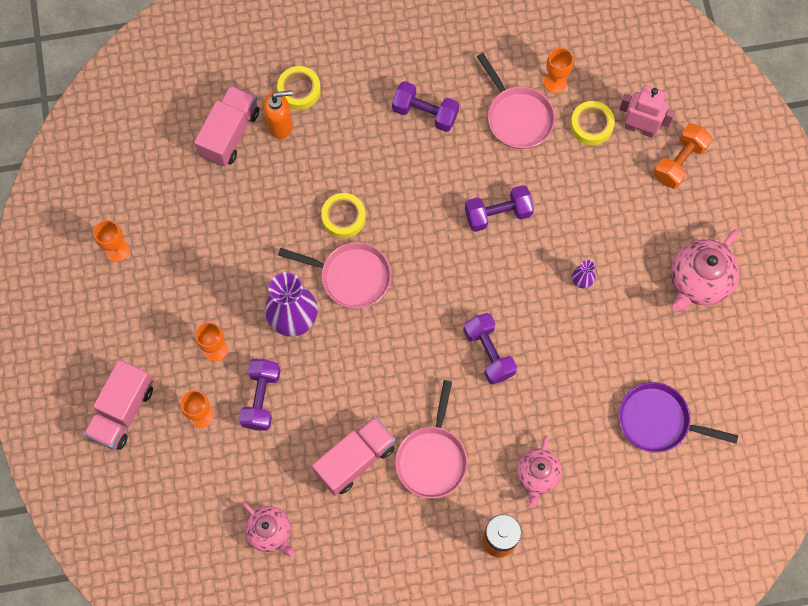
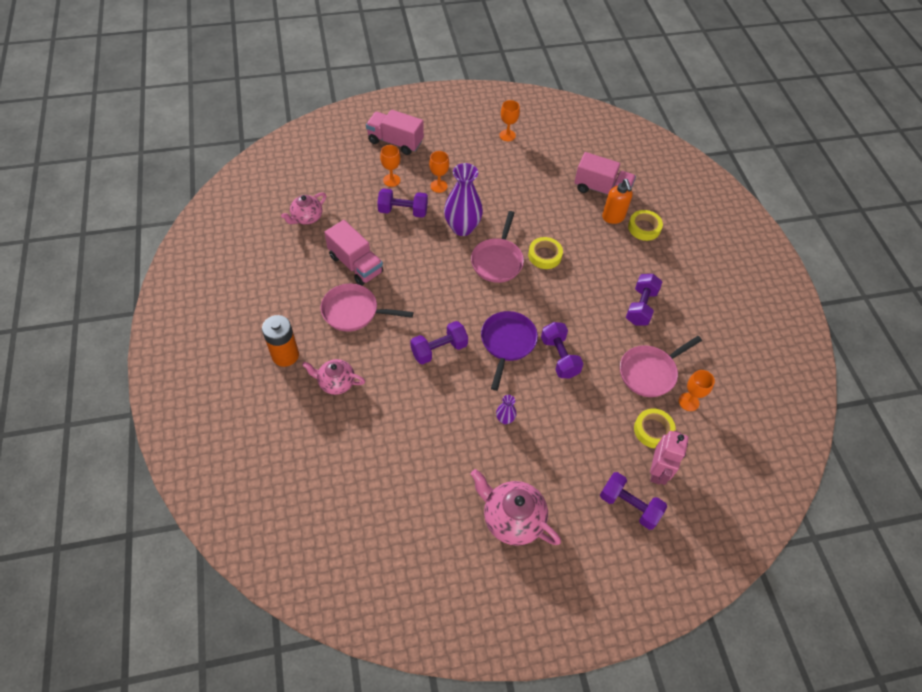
camera: 85 degrees right, 15 degrees down
purple pan [619,382,738,453] -> purple pan moved to [481,311,538,391]
orange dumbbell [654,123,712,189] -> purple dumbbell [600,472,667,530]

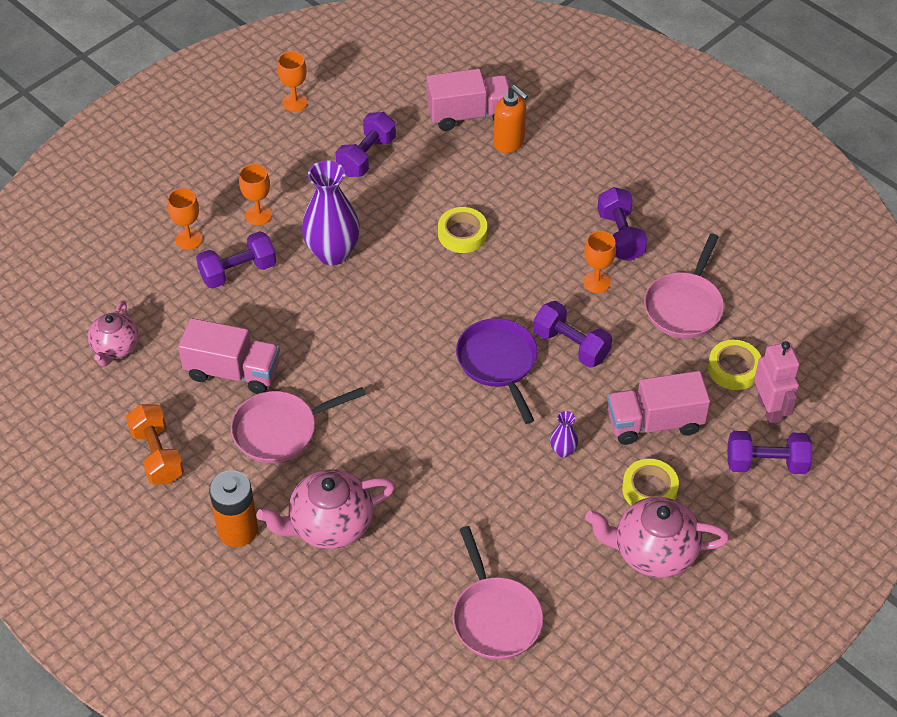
camera: 30 degrees left, 5 degrees down
pink teapot [302,359,365,395] -> pink teapot [257,469,395,549], size x1.55
pink truck [366,110,424,155] -> pink truck moved to [607,371,710,445]
purple dumbbell [410,321,468,365] -> purple dumbbell moved to [335,112,396,177]
pink pan [471,211,524,283] -> pink pan moved to [453,526,543,660]
yellow tape [628,210,663,241] -> yellow tape moved to [622,459,679,505]
orange goblet [679,370,715,411] -> orange goblet moved to [583,231,616,293]
none -> orange dumbbell [126,404,184,485]

